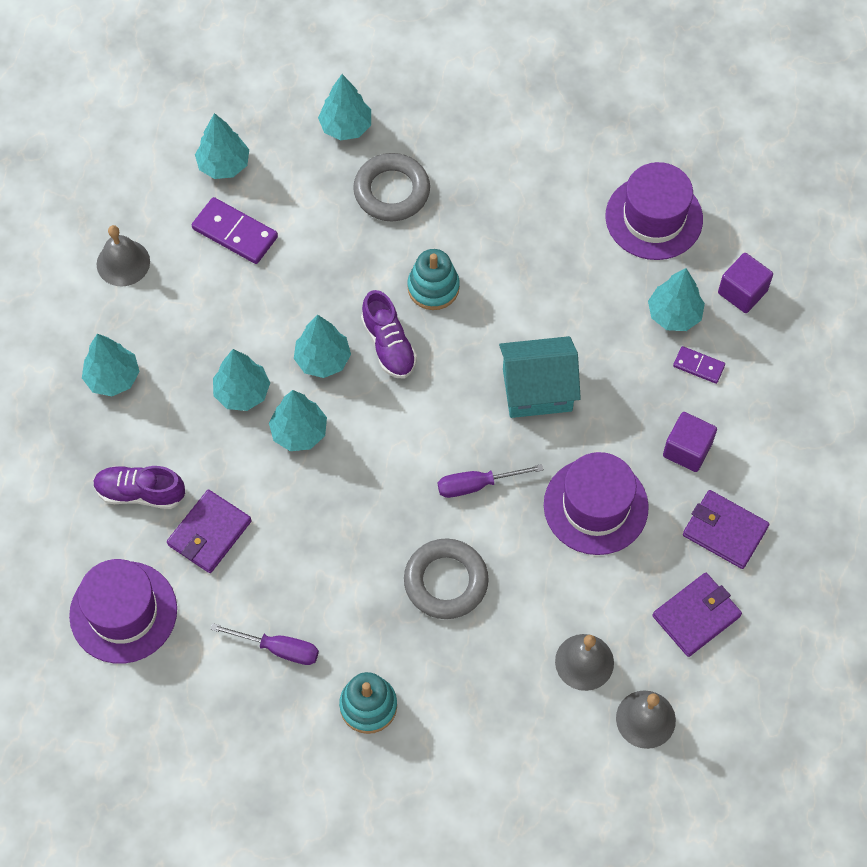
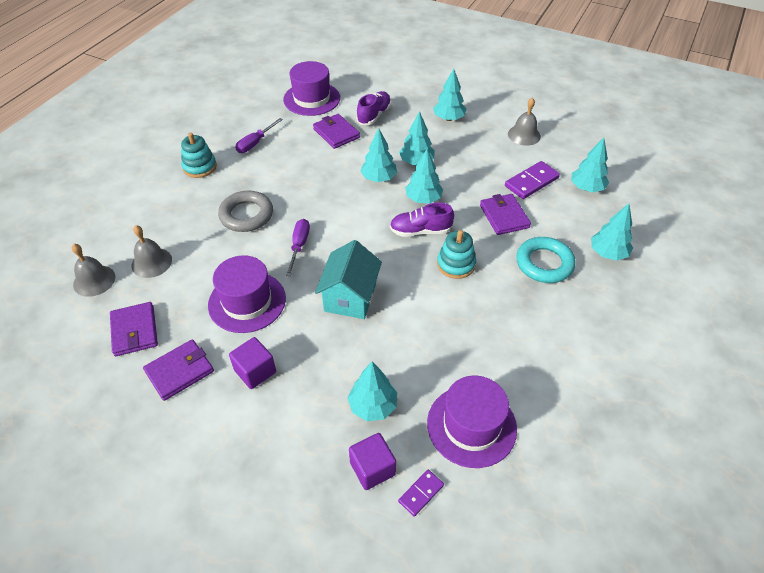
camera: 110 degrees right, 15 degrees down
grey ring [353,153,430,221] -> turquoise ring [516,237,576,283]
purple domino [673,346,725,384] -> purple domino moved to [398,470,444,517]
none -> purple wallet [480,194,531,235]

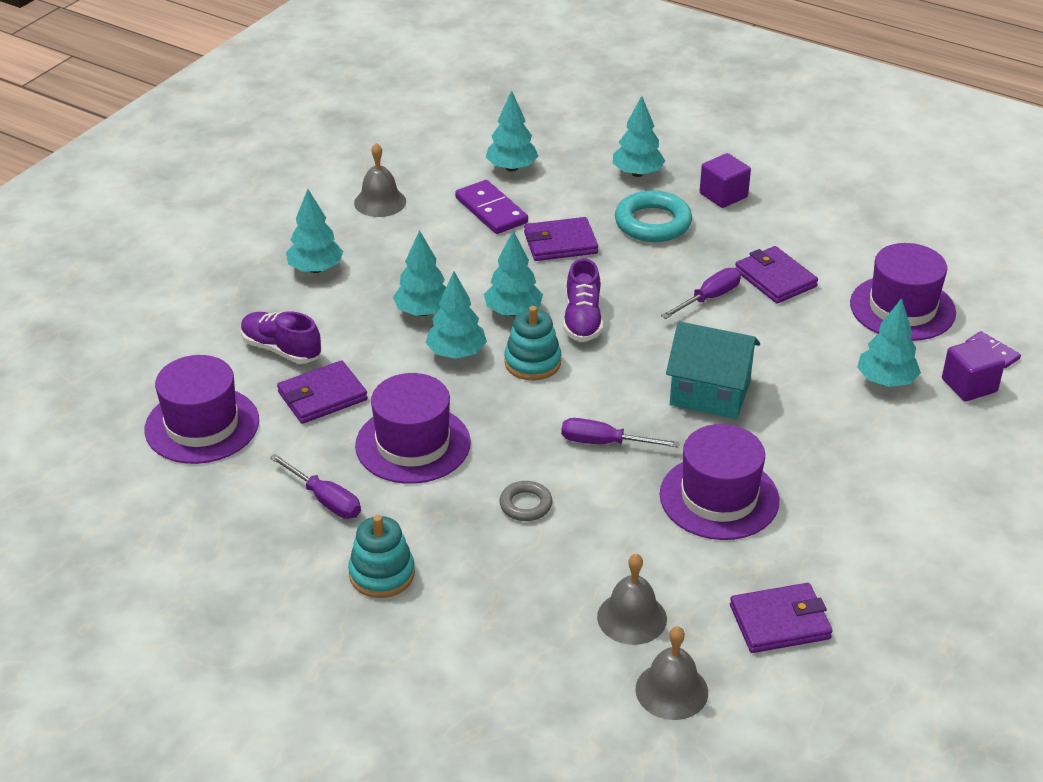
camera: 85 degrees left, 10 degrees down
purple wallet [143,339,214,401] -> purple wallet moved to [735,246,818,303]
grey ring [218,190,273,232] -> grey ring [499,481,553,521], size x0.56
purple cube [229,337,276,389] -> purple cube moved to [700,153,751,208]
turquoise stacking toy [437,230,476,279] -> turquoise stacking toy moved to [504,306,561,380]
none -> purple hat [355,373,471,484]
none -> purple screwdriver [661,268,741,319]

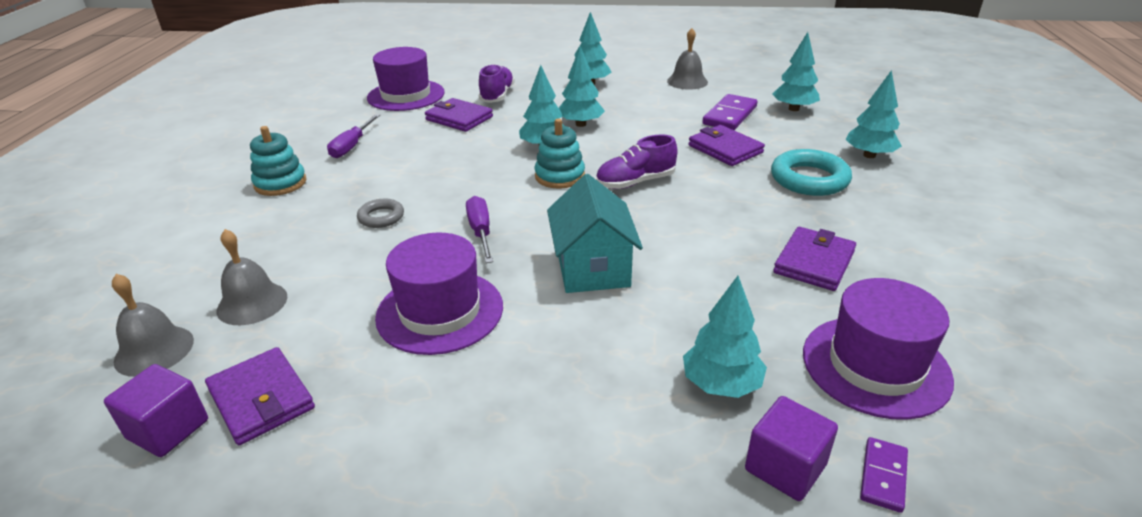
camera: 65 degrees right, 5 degrees down
purple hat [355,373,471,484] -> none
turquoise tree [484,231,543,316] -> none
purple screwdriver [661,268,741,319] -> none
purple cube [700,153,751,208] -> purple cube moved to [104,364,208,457]

